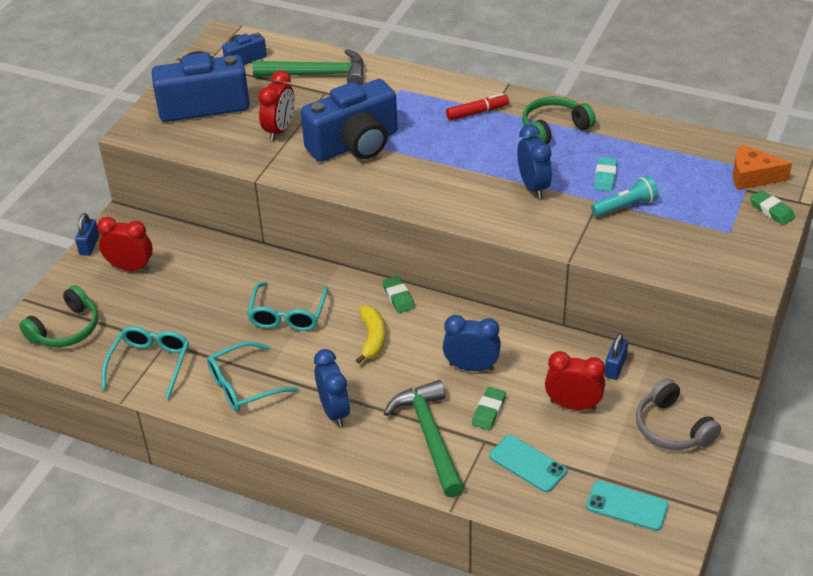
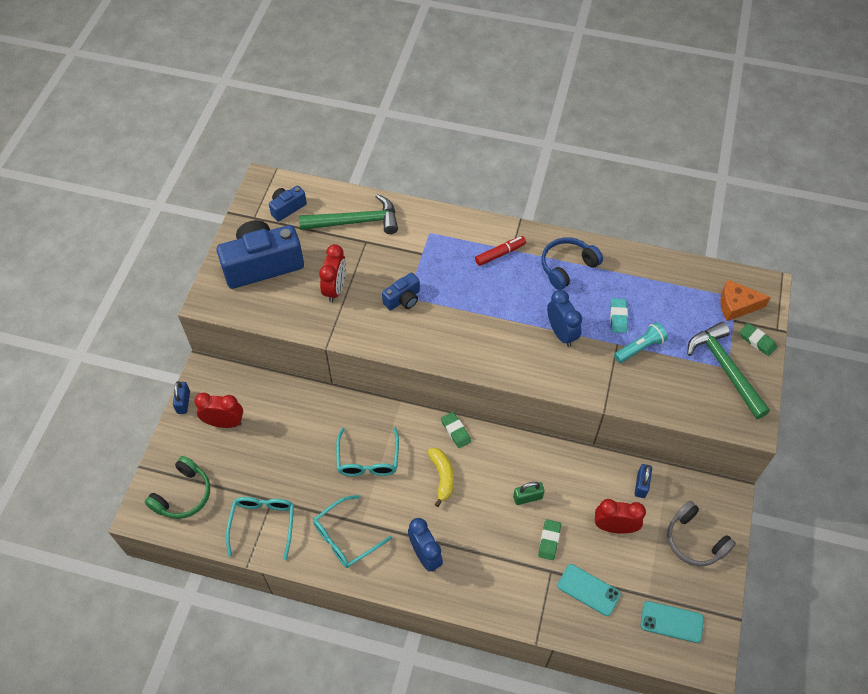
camera: 10 degrees left, 15 degrees up
blue camera [301,79,398,162] -> blue camera [382,272,420,311], size x0.49
green hammer [384,380,464,497] -> green hammer moved to [687,322,770,419]
blue clock [443,315,501,371] -> green padlock [513,482,544,505]
green headphones [522,96,596,144] -> blue headphones [541,237,603,290]

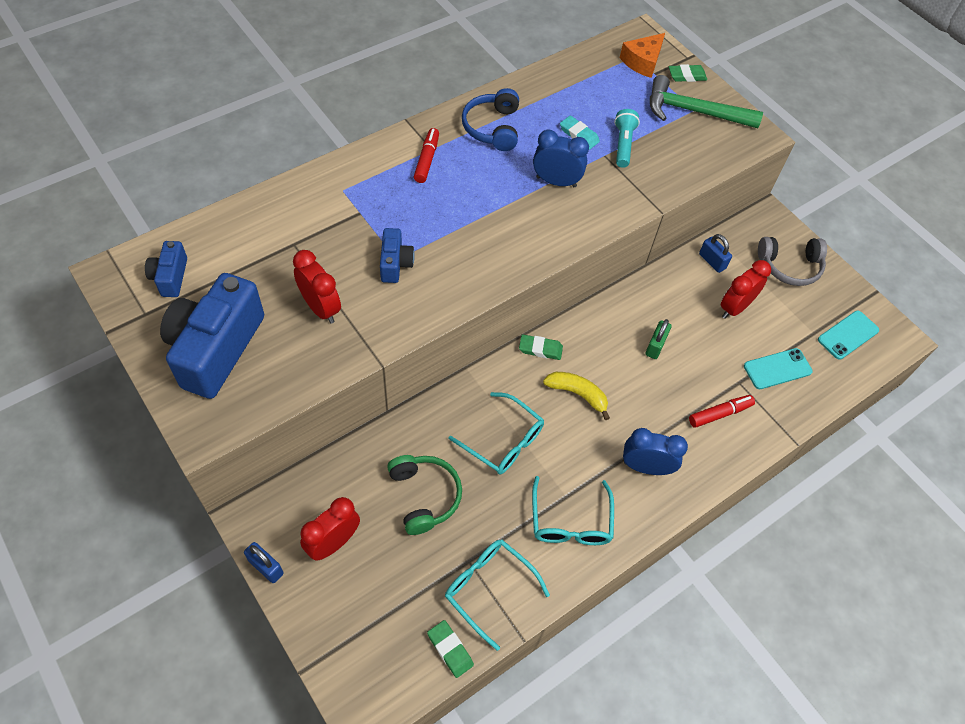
camera: 55 degrees left, 0 degrees up
green headphones [145,456,210,519] -> green headphones moved to [387,455,462,535]
green hammer [299,194,398,234] -> none
green eraser [538,519,561,560] -> green eraser moved to [427,620,474,678]
none -> red marker [689,395,755,428]

